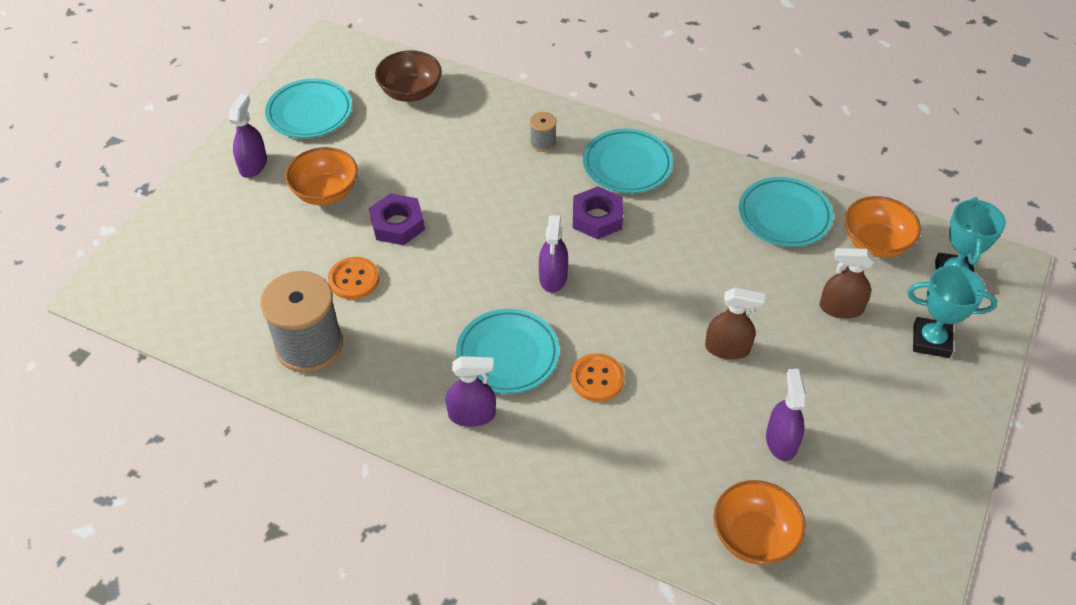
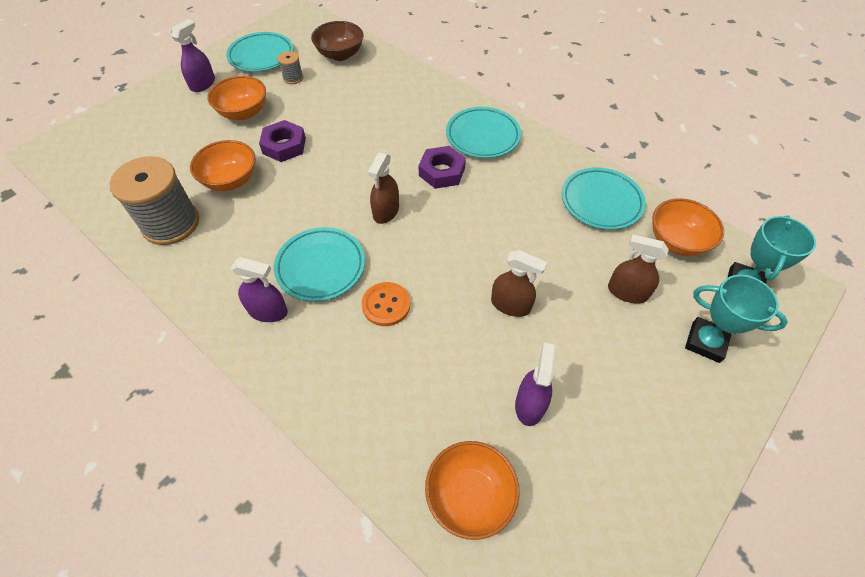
camera: 15 degrees right, 5 degrees up
orange button [328,257,379,300] -> orange bowl [190,140,255,191]
grey spool [530,112,557,152] -> grey spool moved to [278,51,303,84]
purple spray bottle [539,215,568,293] -> brown spray bottle [368,152,399,224]

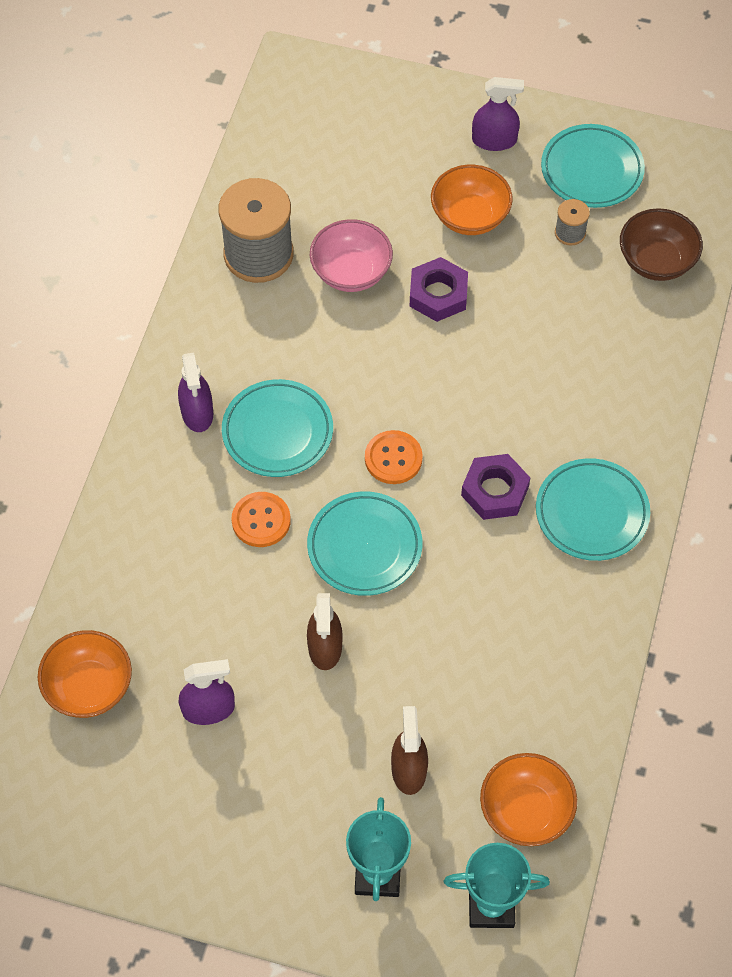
camera: 65 degrees right, 5 degrees up
orange bowl [190,140,255,191] -> pink bowl [310,219,393,292]
brown spray bottle [368,152,399,224] -> orange button [365,430,423,484]
turquoise plate [562,167,646,230] -> turquoise plate moved to [307,492,422,596]

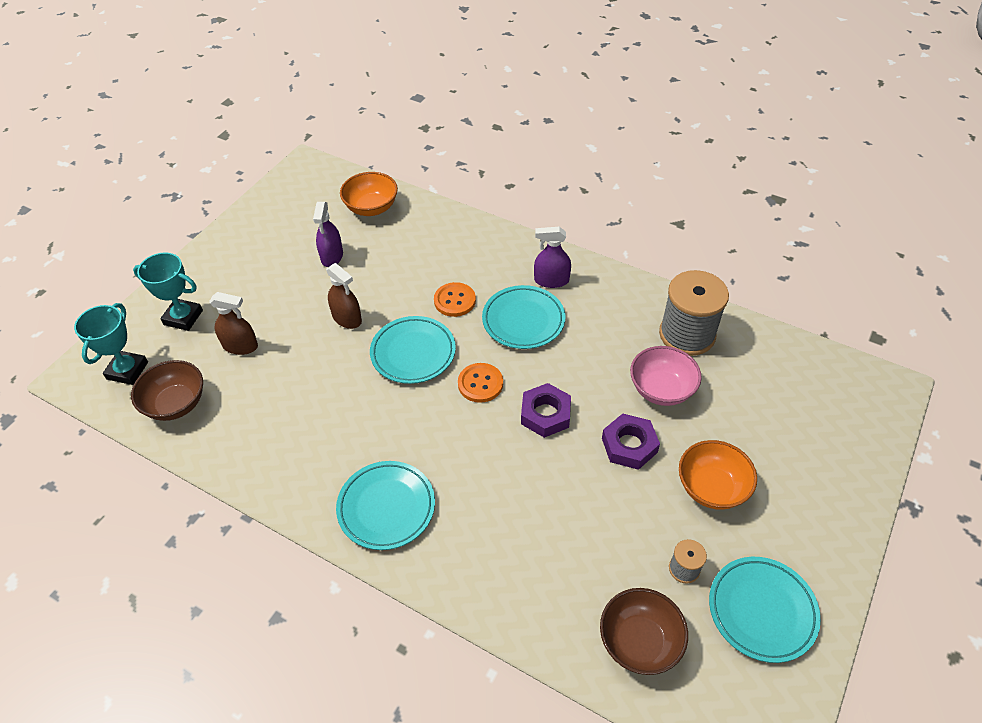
camera: 105 degrees right, 10 degrees down
brown spray bottle [307,593,343,670] -> brown spray bottle turned 150 degrees counterclockwise [326,263,362,329]
purple nut [461,454,530,520] -> purple nut moved to [521,383,571,438]
purple spray bottle [472,77,524,151] -> none
orange bowl [480,753,577,846] -> brown bowl [131,360,203,421]

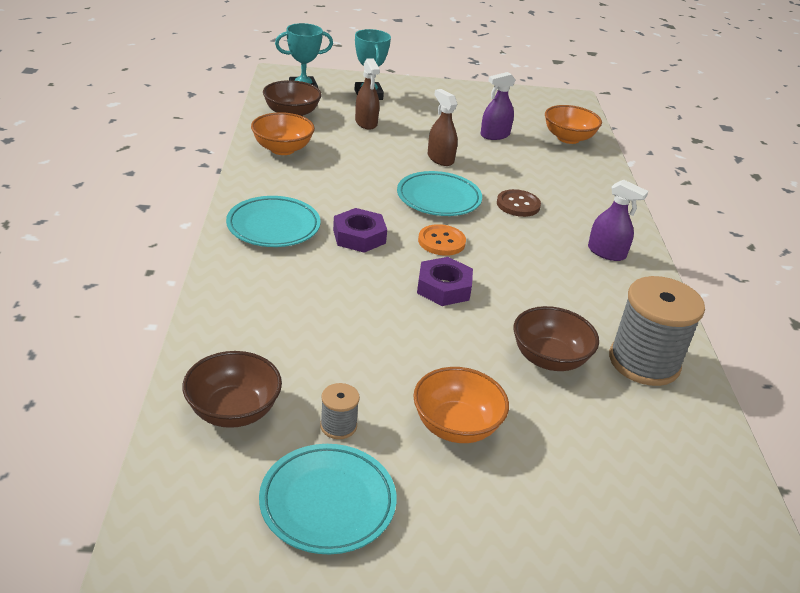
camera: 55 degrees right, 15 degrees down
brown spray bottle [326,263,362,329] -> brown spray bottle turned 135 degrees clockwise [428,89,458,166]
orange button [434,282,476,317] -> brown button [497,189,541,217]
turquoise plate [482,285,565,349] -> none
purple spray bottle [534,227,571,288] -> purple spray bottle turned 150 degrees clockwise [588,180,648,261]
purple nut [602,413,660,470] -> purple nut moved to [333,208,387,253]
pink bowl [630,346,702,406] -> brown bowl [513,306,599,371]
none -> orange bowl [251,112,315,155]

